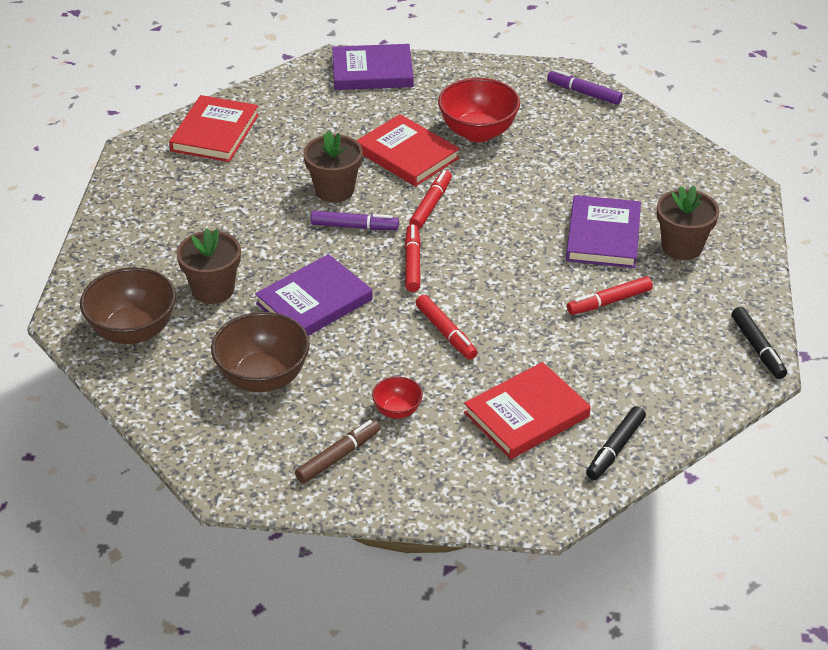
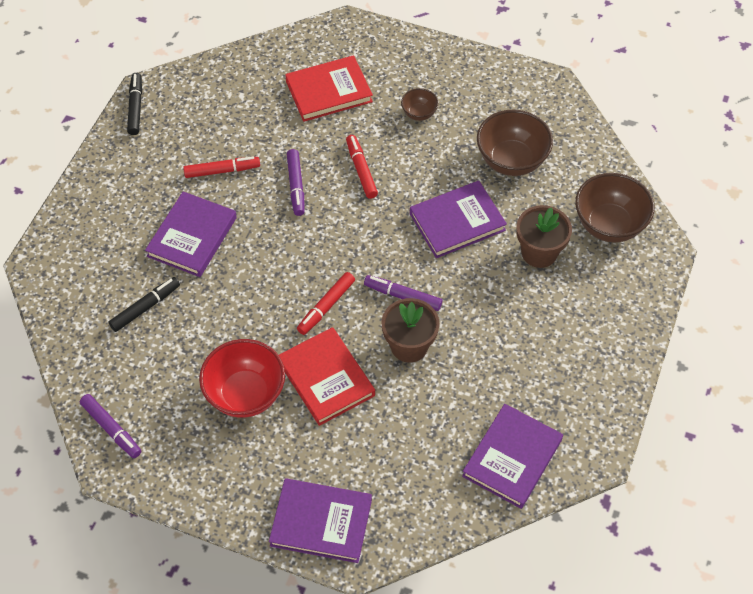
camera: 165 degrees left, 15 degrees up
red book [169,95,259,162] -> purple book [462,404,563,509]
brown marker [295,419,380,484] -> none
red bowl [372,377,423,419] -> brown bowl [401,88,438,121]
red marker [405,224,421,292] -> none
black marker [586,406,646,480] -> black marker moved to [108,277,180,332]
brown flower pot [657,186,720,260] -> none
none -> purple marker [287,149,305,216]

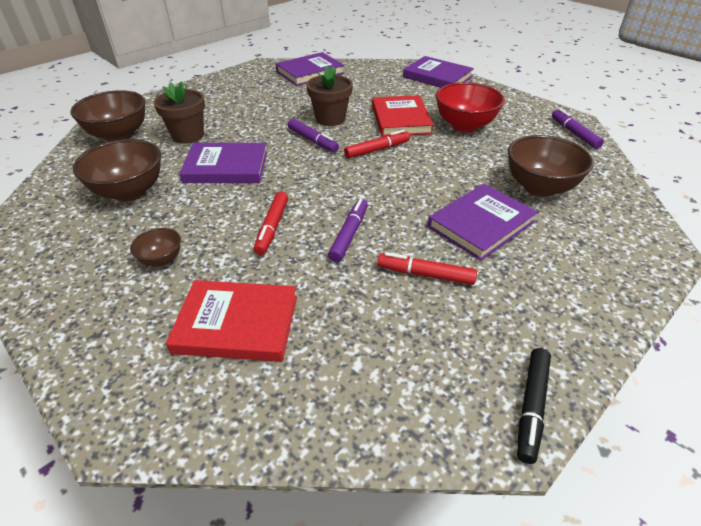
camera: 155 degrees left, 15 degrees down
black marker [108,277,180,332] -> brown bowl [508,135,594,197]

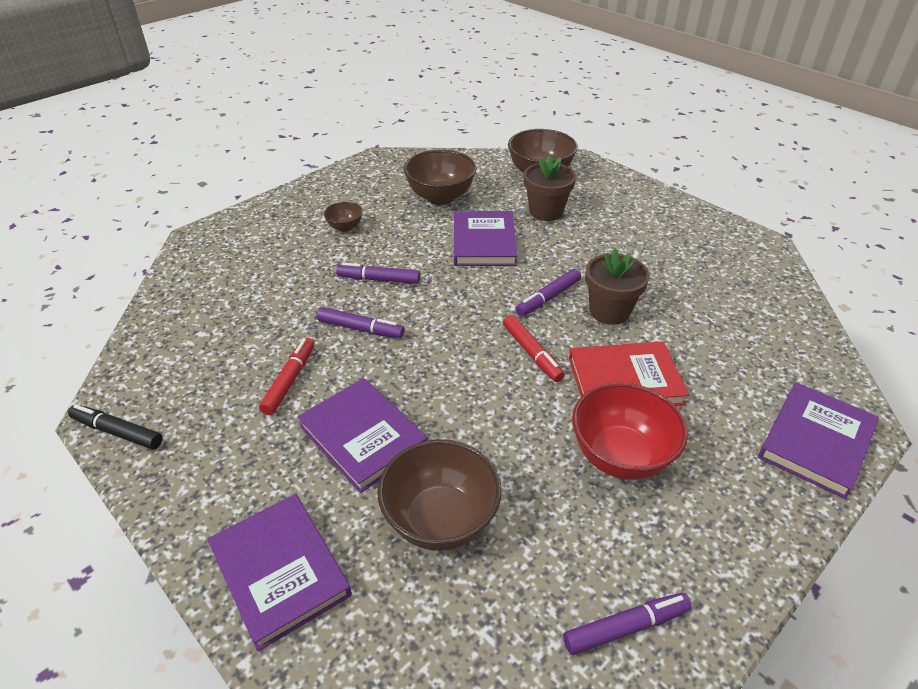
camera: 90 degrees right, 0 degrees up
red book [166,280,297,362] -> none
red marker [254,192,288,255] -> purple marker [336,263,420,284]
purple book [275,52,344,86] -> purple book moved to [207,494,352,651]

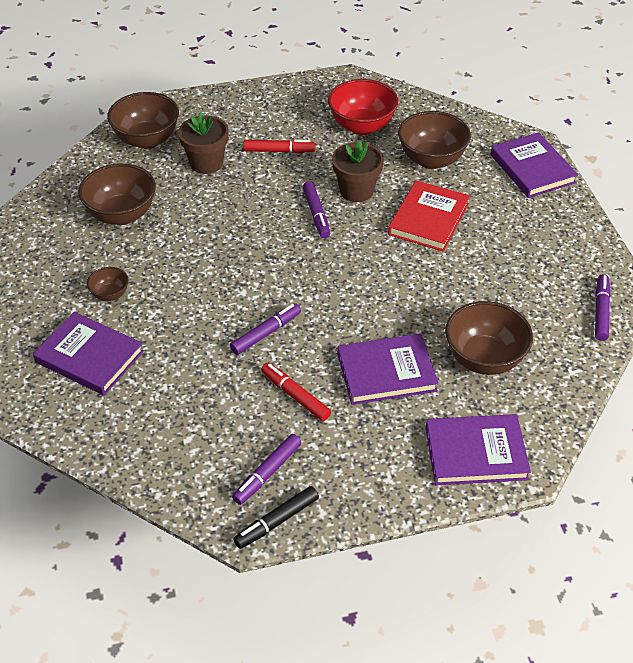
camera: 60 degrees left, 5 degrees up
purple marker [336,263,420,284] -> purple marker moved to [232,434,302,505]
purple book [454,211,518,266] -> purple book moved to [33,312,144,395]
red marker [503,315,565,382] -> red marker moved to [243,140,315,153]
red bowl [572,382,688,480] -> red bowl moved to [328,79,398,135]
none -> brown bowl [398,111,471,169]

